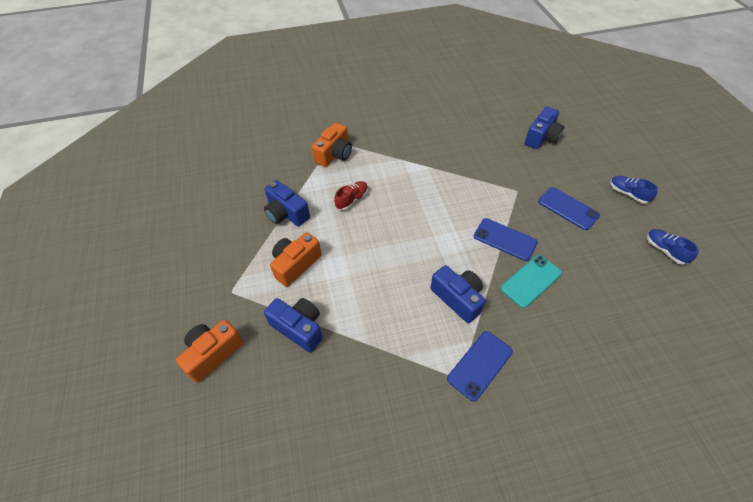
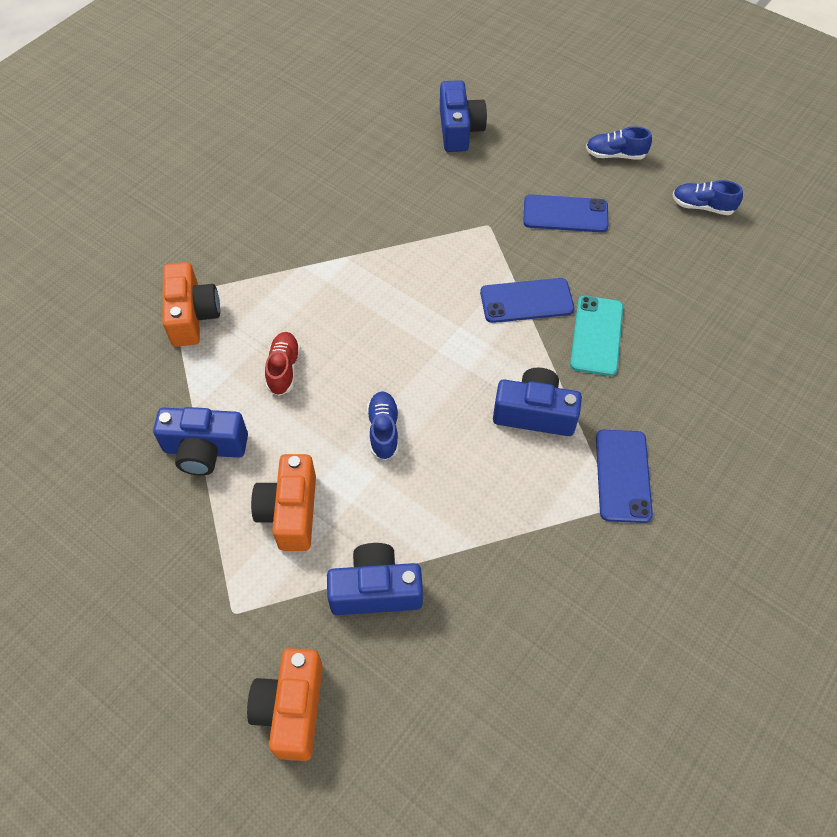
camera: 40 degrees left, 5 degrees up
none -> blue shoe [367,391,399,460]

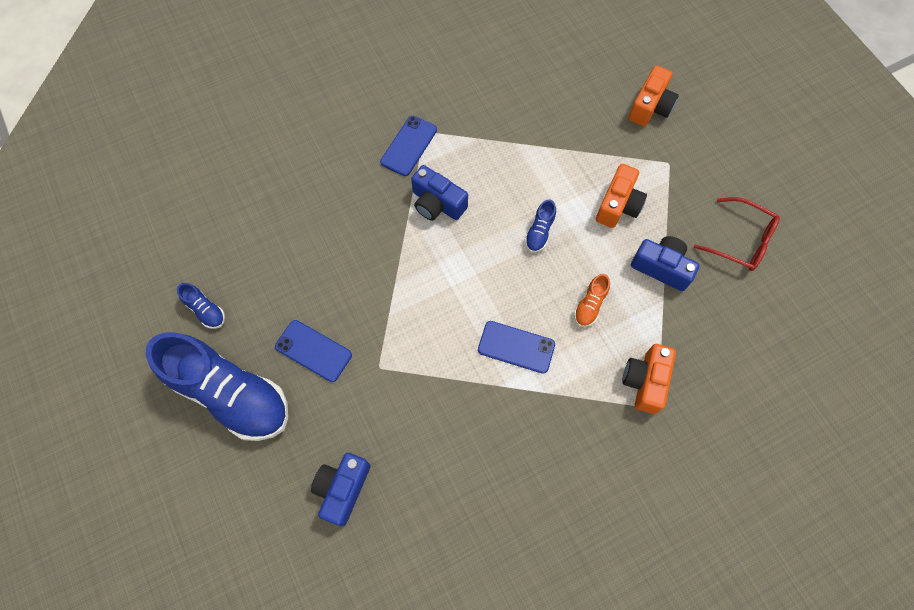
camera: 155 degrees left, 10 degrees up
red shoe [265,332,301,396] -> orange shoe [574,274,610,327]
blue camera [327,543,423,615] -> none
blue phone [480,278,574,323] -> blue phone moved to [478,321,555,374]
turquoise phone [570,296,623,376] -> none
blue shoe [586,126,652,160] -> blue shoe [146,332,288,441], size x2.49
none -> red glasses [694,197,780,271]

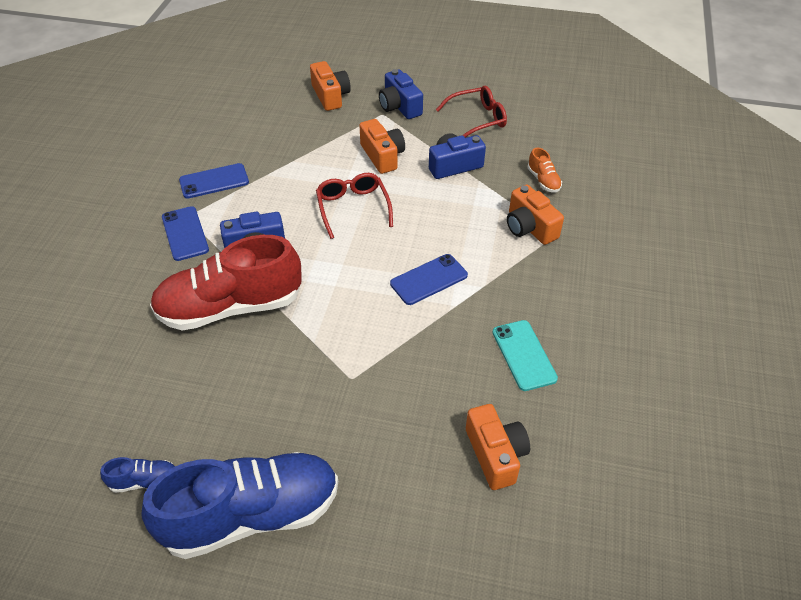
camera: 50 degrees left, 20 degrees down
blue phone [275,320,352,382] -> blue phone moved to [179,163,249,199]
blue camera [311,453,371,526] -> blue camera moved to [379,69,423,119]
blue shoe [525,199,556,252] -> red glasses [316,173,393,239]
orange shoe [574,274,610,327] -> orange shoe moved to [527,147,562,193]
none -> red shoe [150,235,302,330]
none -> orange camera [466,404,530,490]
none -> turquoise phone [493,320,558,391]

